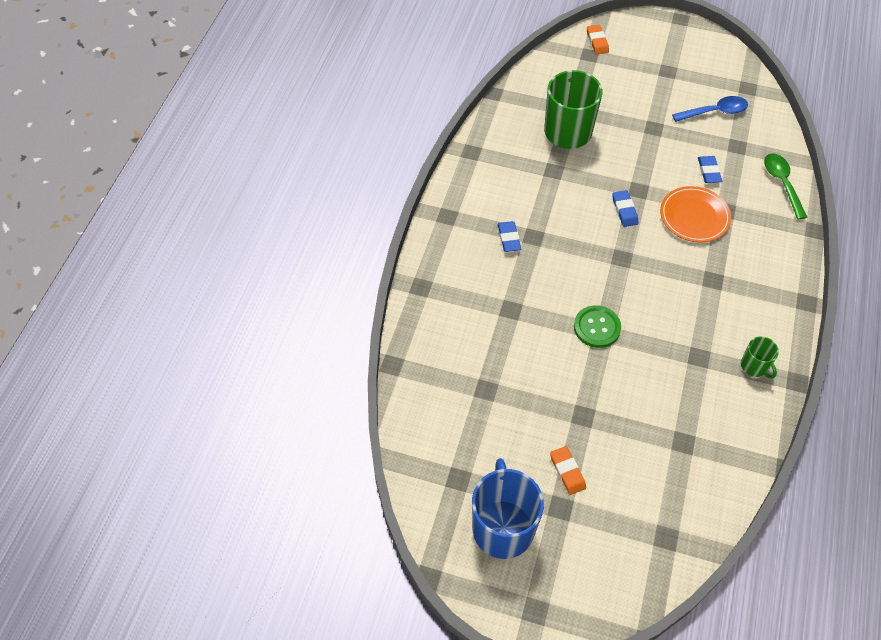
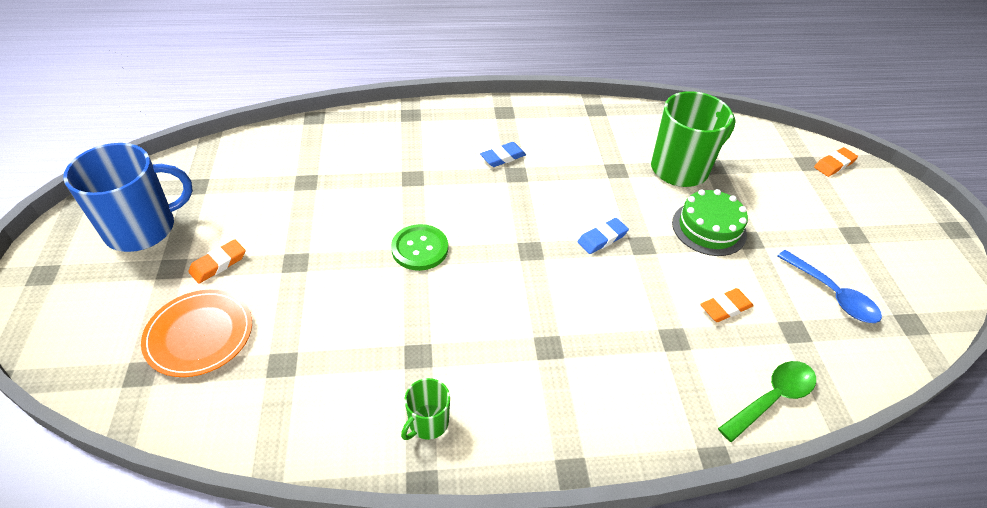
camera: 65 degrees right, 10 degrees down
orange plate [660,186,731,243] -> orange plate moved to [141,290,252,377]
blue eraser [698,156,722,183] -> orange eraser [700,288,754,322]
none -> green cake [672,189,748,256]

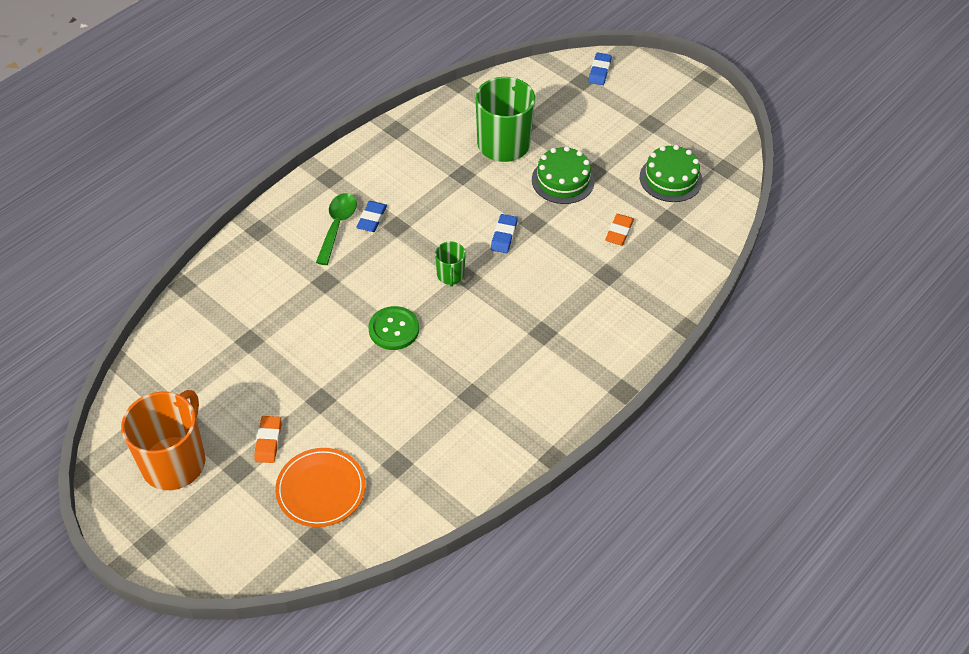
camera: 40 degrees left, 5 degrees up
blue mug [63,143,193,252] -> orange mug [121,390,205,490]
green mug [401,378,450,440] -> green mug moved to [435,241,466,287]
green spoon [718,361,816,442] -> green spoon moved to [316,193,357,265]
blue spoon [777,250,882,323] -> green cake [640,145,702,202]
orange eraser [814,147,858,177] -> blue eraser [589,52,612,85]

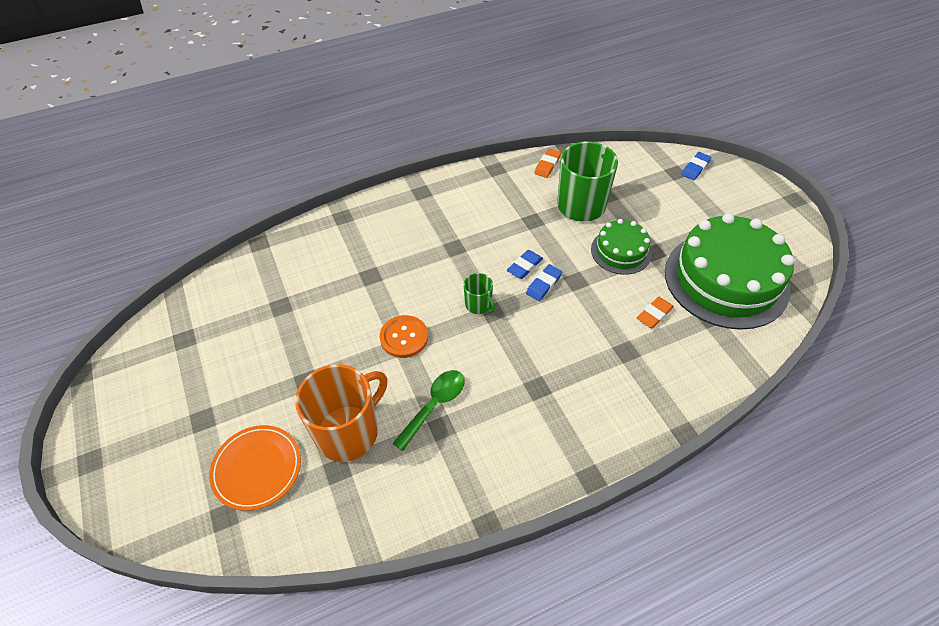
camera: 25 degrees right, 0 degrees up
orange mug [121,390,205,490] -> orange mug moved to [295,364,387,462]
orange eraser [254,416,281,463] -> orange eraser moved to [534,149,561,178]
green spoon [316,193,357,265] -> green spoon moved to [392,370,464,451]
blue eraser [356,201,387,232] -> blue eraser moved to [507,250,543,279]
green button [369,306,419,350] -> orange button [380,315,428,358]
green mug [435,241,466,287] -> green mug turned 60 degrees counterclockwise [463,273,495,314]
green cake [640,145,702,202] -> green cake [665,213,794,330], size x1.95

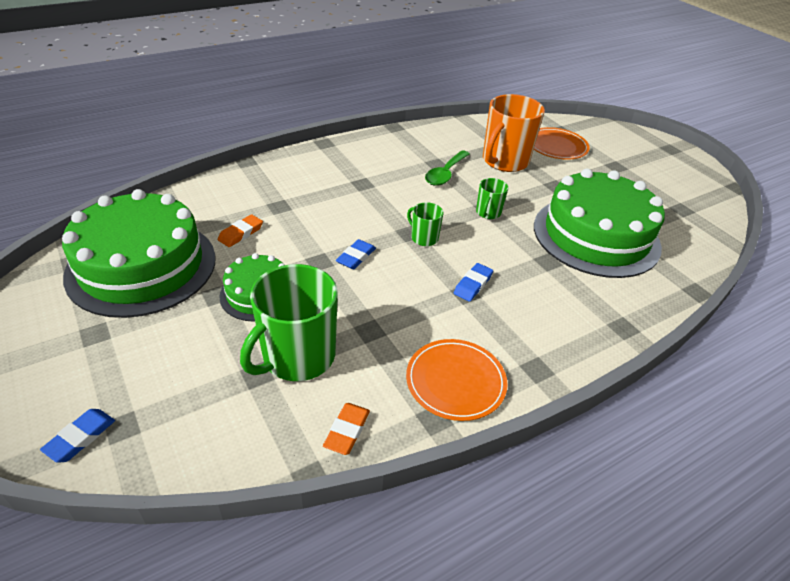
camera: 170 degrees right, 10 degrees down
orange button [380,315,428,358] -> green mug [476,178,508,219]
blue eraser [507,250,543,279] -> blue eraser moved to [454,263,493,302]
none -> orange plate [406,339,508,421]
none -> green cake [534,169,665,278]

